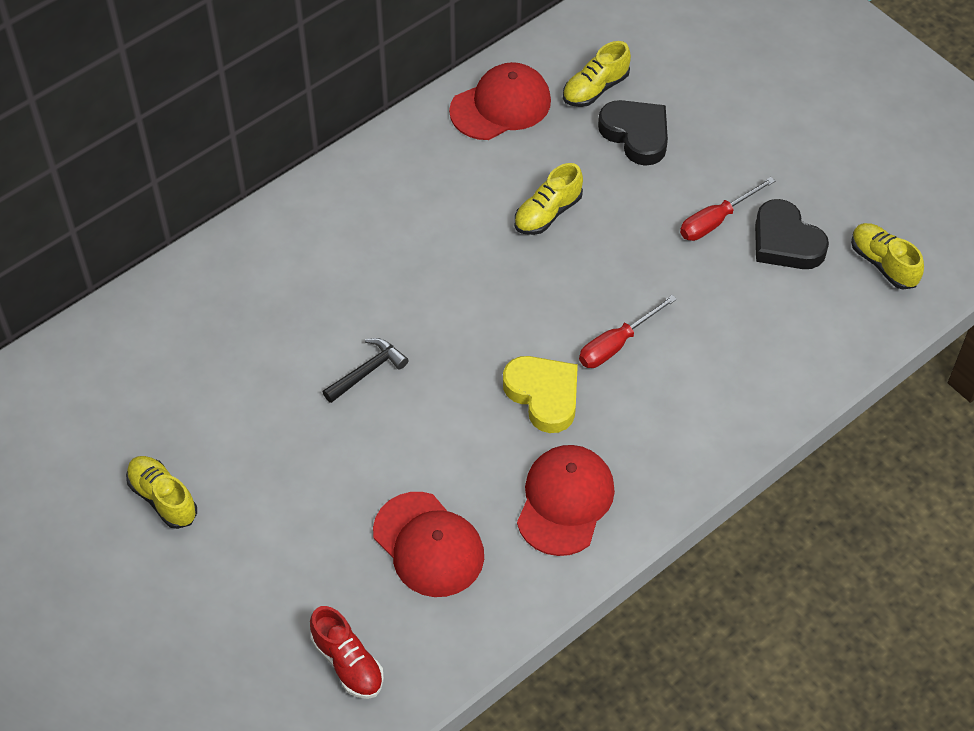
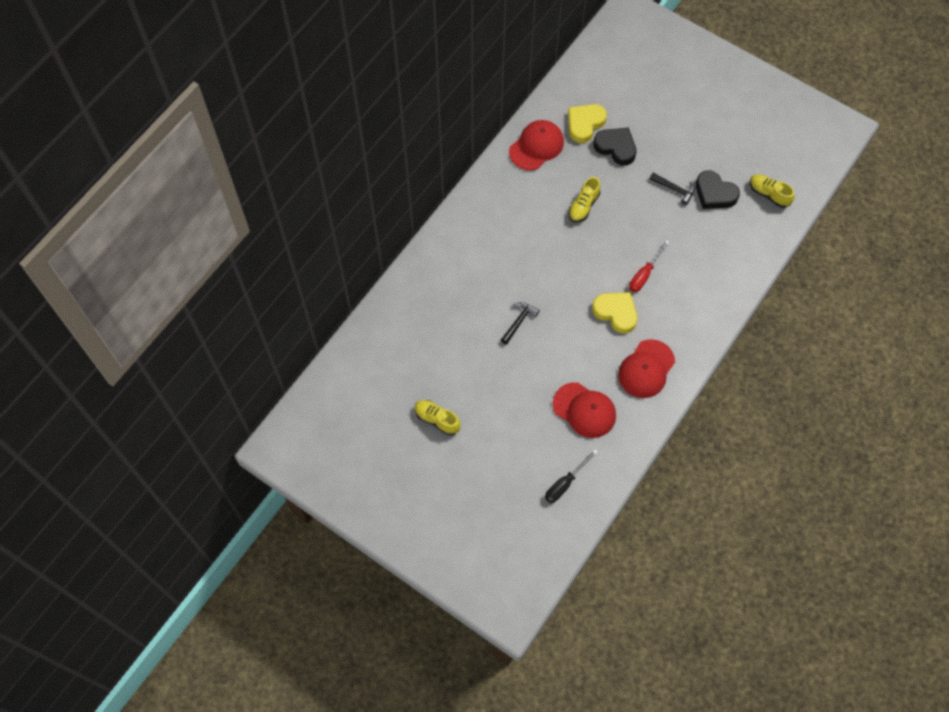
camera: 15 degrees left, 10 degrees up
red shoe [310,606,384,699] -> black screwdriver [545,449,598,503]
red cap [517,445,615,556] -> red cap turned 150 degrees counterclockwise [618,339,675,398]
yellow shoe [563,41,631,107] -> yellow heart [568,104,607,143]
red screwdriver [680,177,775,241] -> black hammer [649,173,695,205]

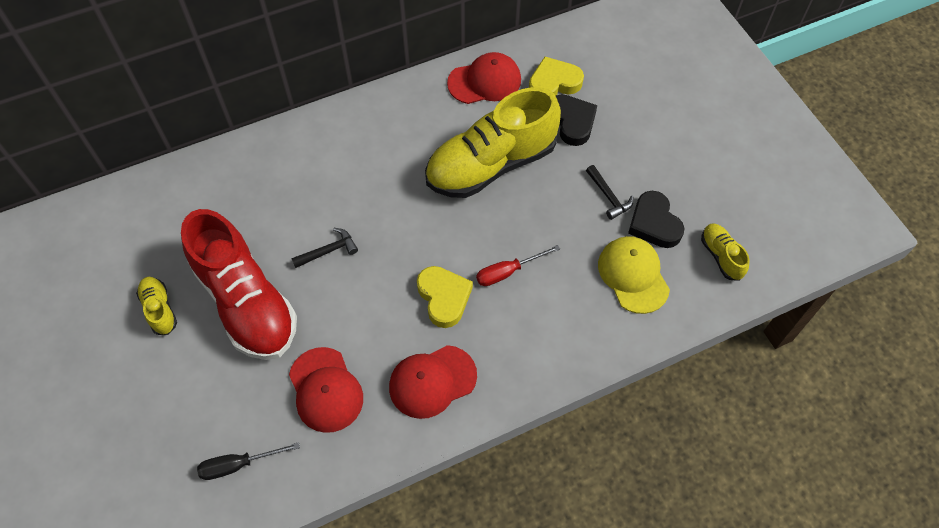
camera: 30 degrees right, 5 degrees down
yellow shoe [568,177,600,223] -> yellow shoe [425,87,561,198], size x2.34
none -> red shoe [181,209,297,360]
none -> yellow cap [598,236,670,314]

